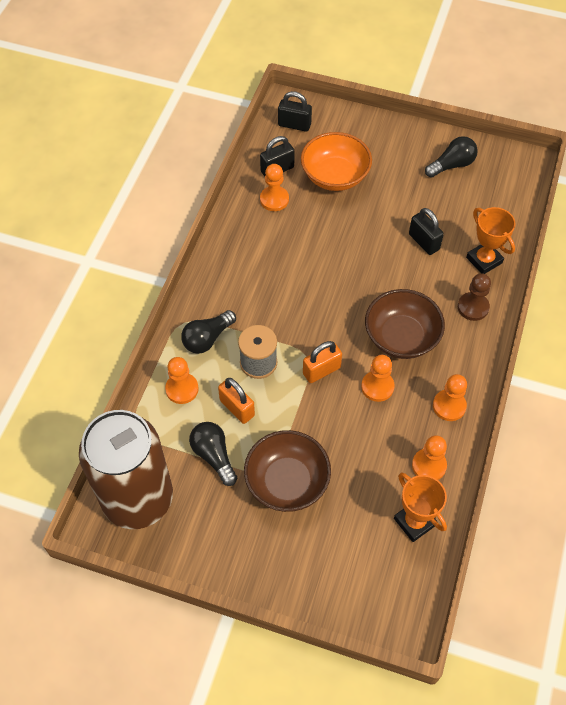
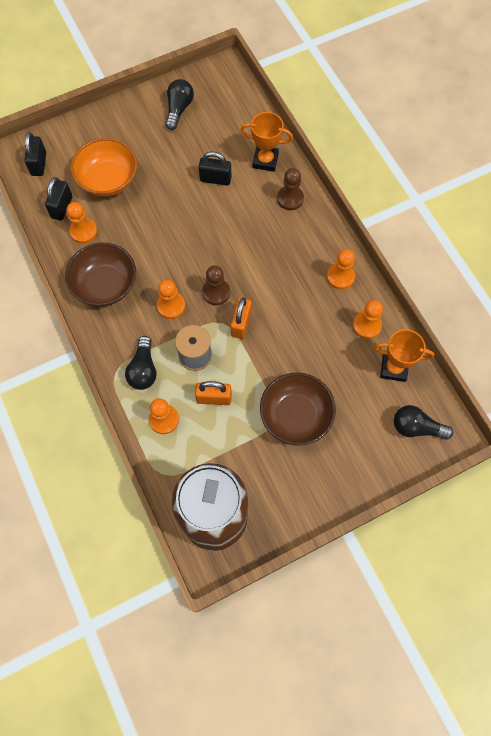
camera: 45 degrees left, 10 degrees up
black light bulb [189,422,237,486] -> black light bulb moved to [394,405,453,440]
black padlock [278,91,312,132] -> black padlock turned 60 degrees counterclockwise [25,132,46,176]
orange pawn [361,355,395,402] -> orange pawn moved to [157,279,185,319]
brown bowl [365,289,445,359] -> brown bowl moved to [65,242,136,306]
none -> brown pawn [202,265,230,305]

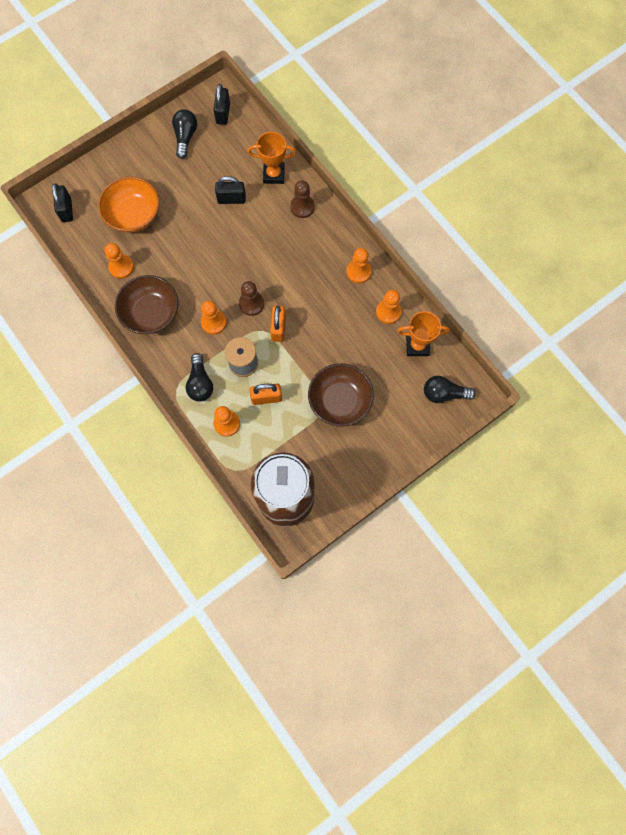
camera: 10 degrees left, 5 degrees up
black padlock [45,177,72,221] -> black padlock moved to [213,84,230,125]

